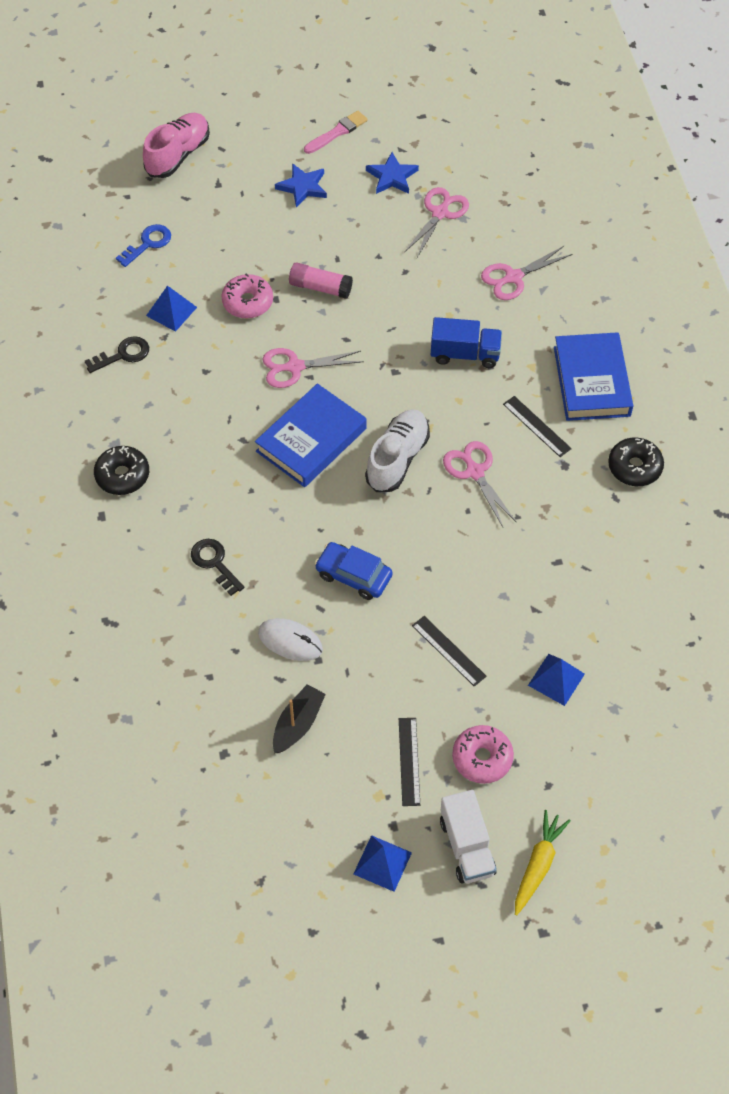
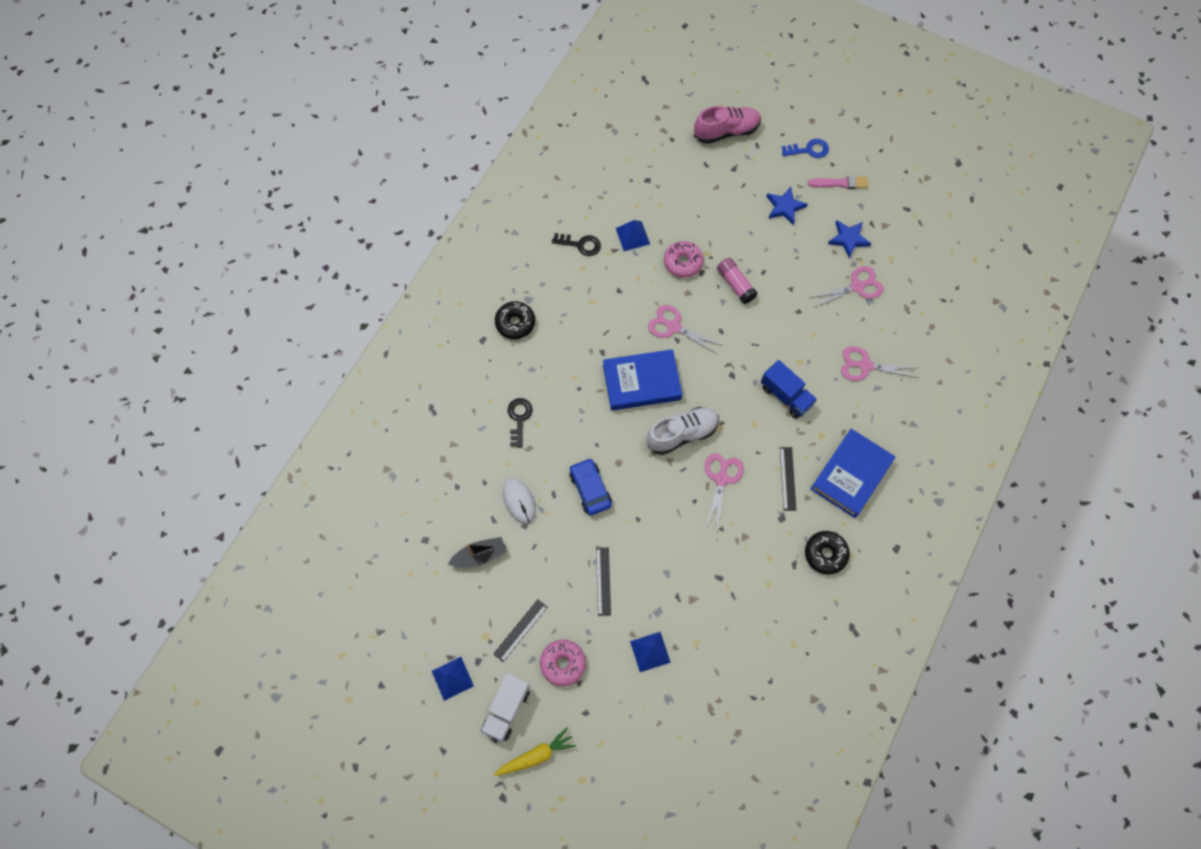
camera: 40 degrees right, 10 degrees up
blue key [116,224,171,267] -> blue key moved to [782,139,829,158]

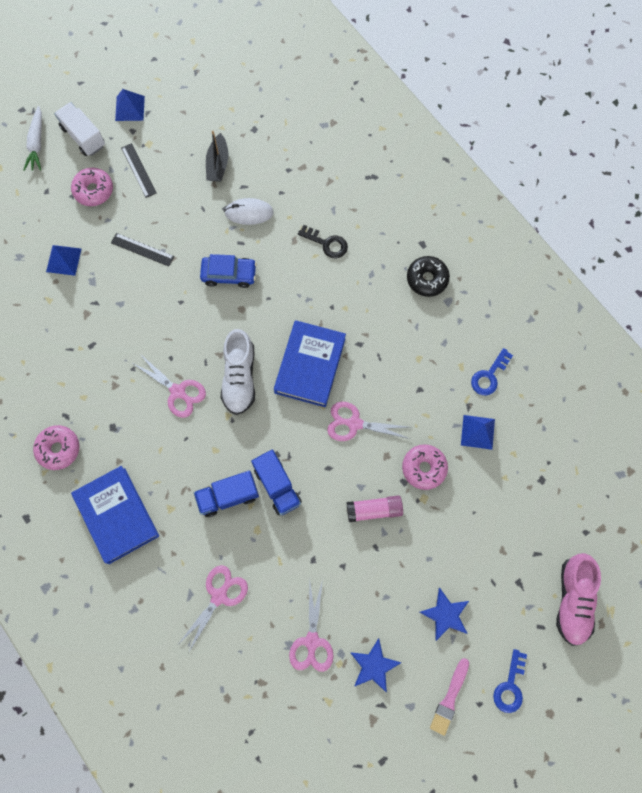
camera: 115 degrees right, 5 degrees up
yellow carrot [494,727,576,776] -> white carrot [23,106,42,171]
black key [552,233,601,256] -> blue key [471,348,513,396]
pink scissors [648,305,723,354] -> pink scissors turned 135 degrees counterclockwise [327,402,410,441]
black ruler [780,447,796,511] -> none
black donut [805,531,850,575] -> pink donut [33,425,79,470]
none -> blue truck [251,449,302,515]

